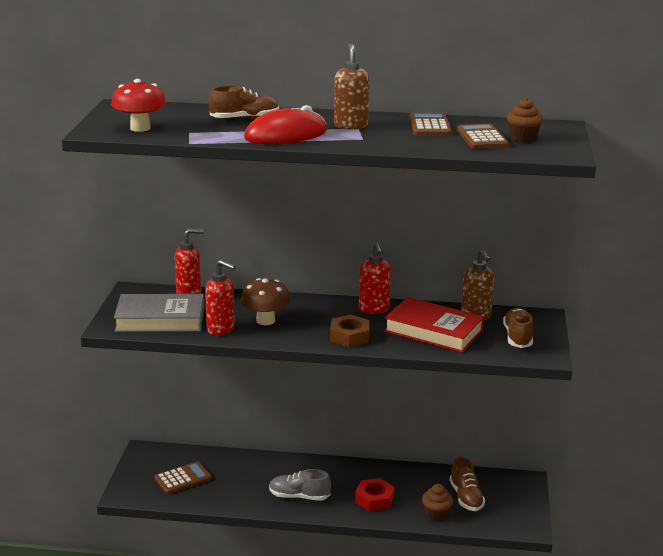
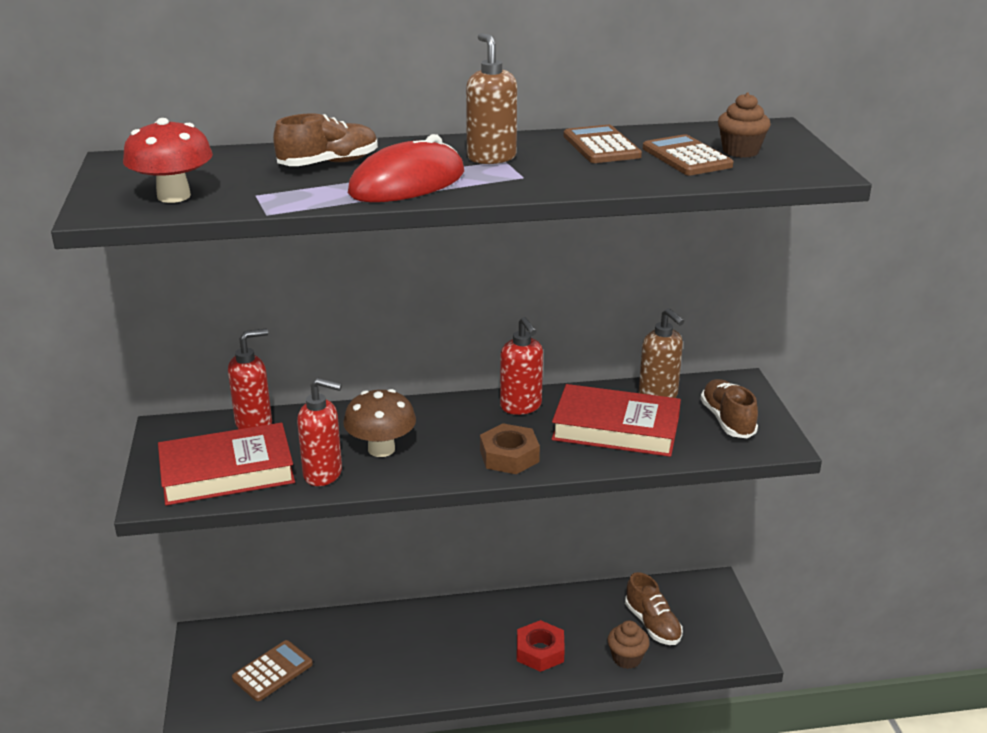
camera: 15 degrees left, 5 degrees up
grey book [114,294,205,332] -> red book [158,423,295,505]
grey shoe [269,469,331,501] -> none

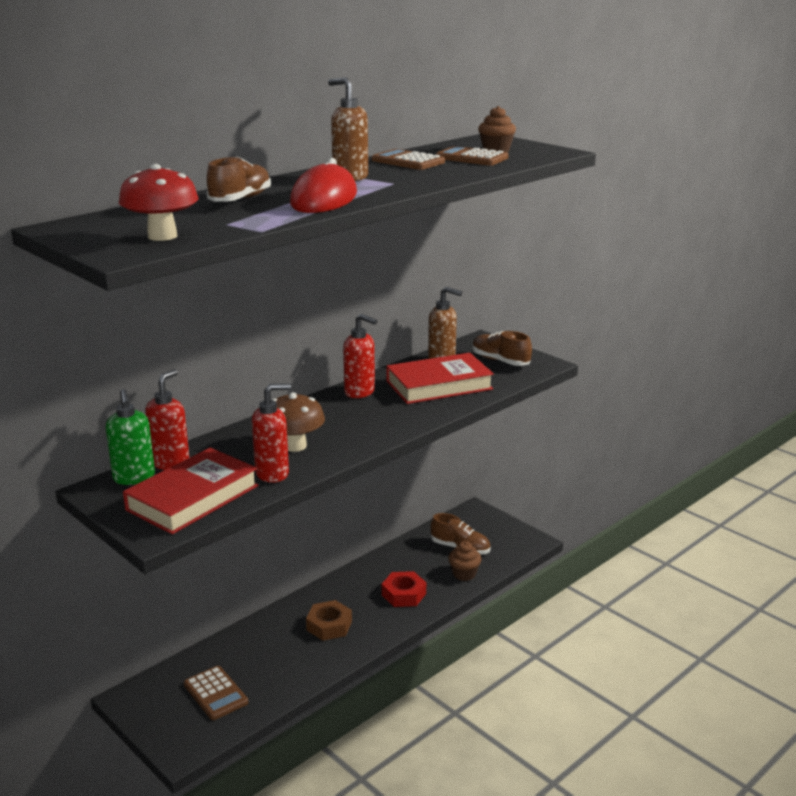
camera: 35 degrees left, 5 degrees down
brown calculator [232,640,313,701] -> brown calculator turned 135 degrees clockwise [184,666,248,720]
brown nut [480,423,540,474] -> brown nut moved to [306,600,352,641]
none -> green soap dispenser [106,389,155,485]

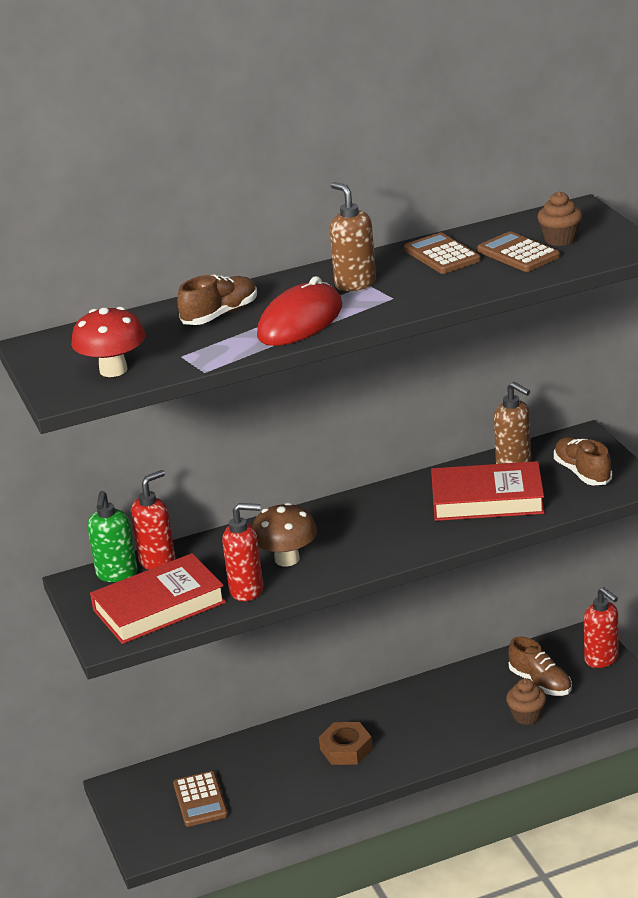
camera: 25 degrees right, 5 degrees up
red soap dispenser [343,314,377,398] -> red soap dispenser moved to [584,587,619,668]
red nut [382,571,426,607] -> none

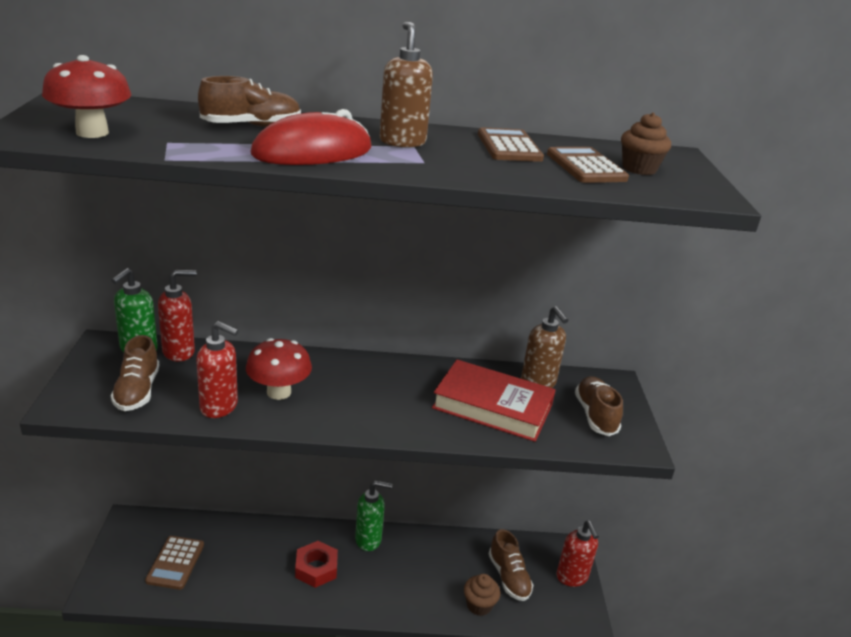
camera: 15 degrees right, 0 degrees up
red book [90,553,226,644] -> brown shoe [111,335,160,411]
brown mushroom [252,502,317,566] -> red mushroom [246,338,312,400]
brown nut [319,722,372,765] -> red nut [295,541,338,588]
none -> green soap dispenser [355,481,392,551]

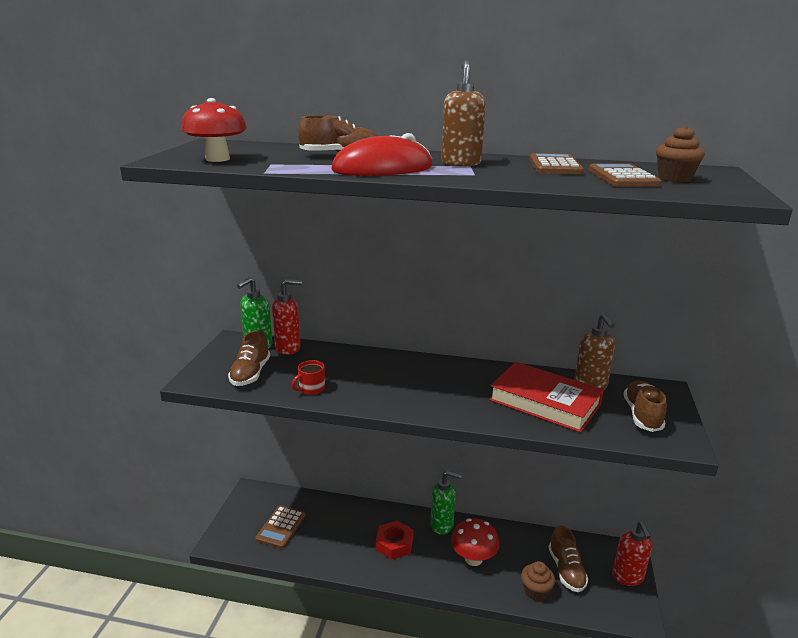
camera: 15 degrees right, 5 degrees down
red soap dispenser [196,321,239,418] -> red mug [292,360,325,395]
red mushroom [246,338,312,400] -> red mushroom moved to [451,518,500,566]

